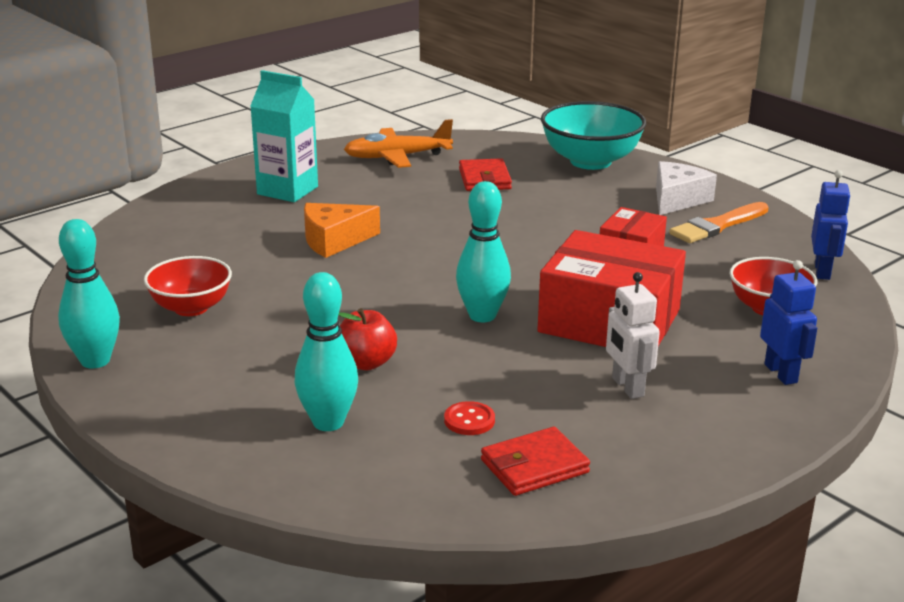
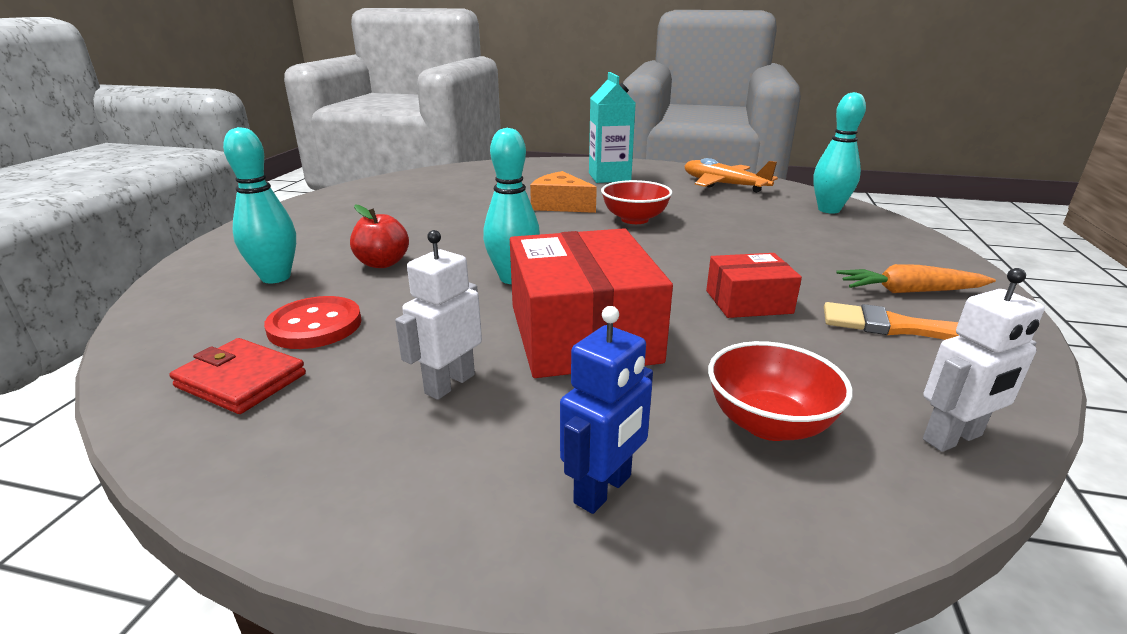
camera: 55 degrees right, 0 degrees up
turquoise bowling pin [58,219,120,369] -> turquoise bowling pin moved to [813,92,866,214]
red bowl [144,256,232,316] -> red bowl moved to [601,180,672,224]
red button [444,401,495,435] -> red button [264,296,362,349], size x1.70
red wallet [459,158,512,191] -> none
turquoise bowl [541,101,646,170] -> none
white cheese [656,161,717,215] -> orange carrot [836,264,996,293]
blue robot [811,170,851,280] -> white robot [923,268,1045,452]

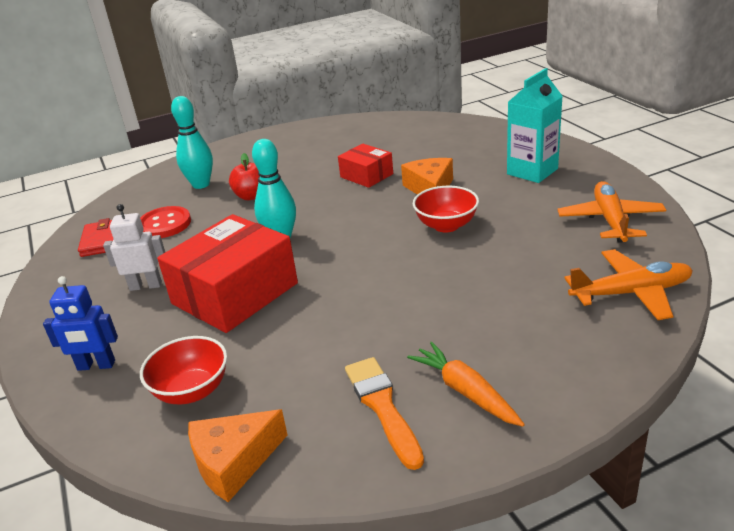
camera: 55 degrees right, 5 degrees up
red box [706,253,802,318] -> red box moved to [338,144,393,188]
turquoise bowling pin [813,92,866,214] -> orange plane [564,249,693,320]
white robot [923,268,1045,452] -> orange cheese [188,409,288,502]

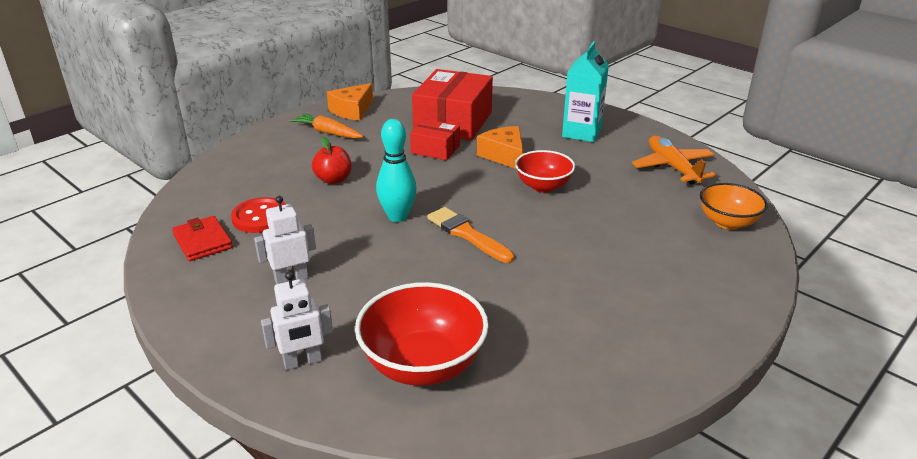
camera: 25 degrees left, 0 degrees up
blue robot [43,276,118,371] -> white robot [261,271,333,370]
red bowl [140,336,227,404] -> red bowl [355,282,489,386], size x1.55
red box [157,214,298,333] -> red box moved to [412,69,493,140]
turquoise bowling pin [171,96,213,189] -> none
orange cheese [188,409,288,502] -> orange cheese moved to [327,83,373,121]
orange brush [345,357,424,470] -> orange brush moved to [427,207,514,263]
orange carrot [407,342,525,427] -> orange carrot moved to [290,113,364,139]
orange plane [564,249,693,320] -> orange bowl [700,183,768,230]

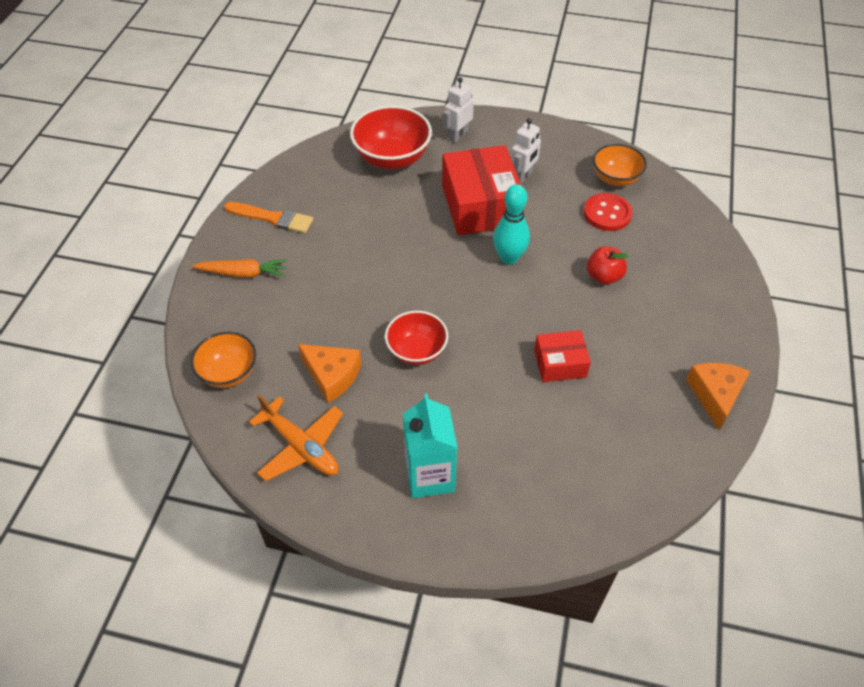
camera: 150 degrees right, 20 degrees up
red wallet [172,216,233,261] -> orange bowl [593,144,647,186]
orange carrot [290,113,364,139] -> orange carrot moved to [192,259,288,277]
red box [412,69,493,140] -> red box moved to [442,145,522,235]
orange brush [427,207,514,263] -> orange brush moved to [224,202,313,233]
orange cheese [477,126,523,169] -> orange cheese moved to [298,344,361,403]

